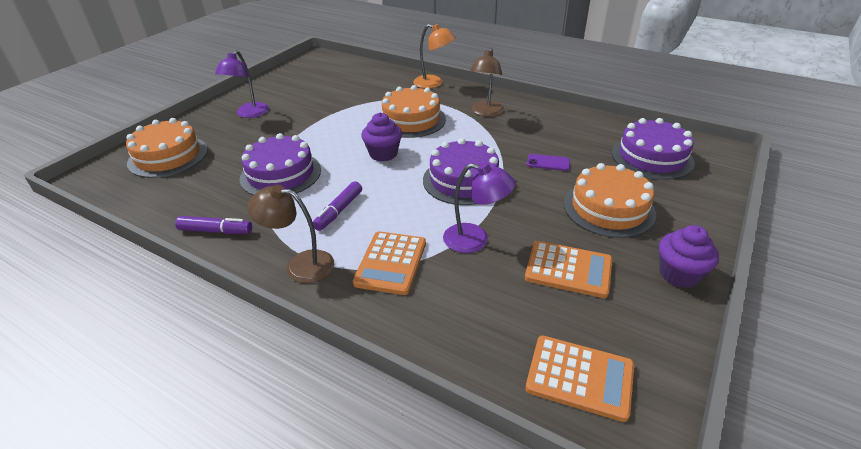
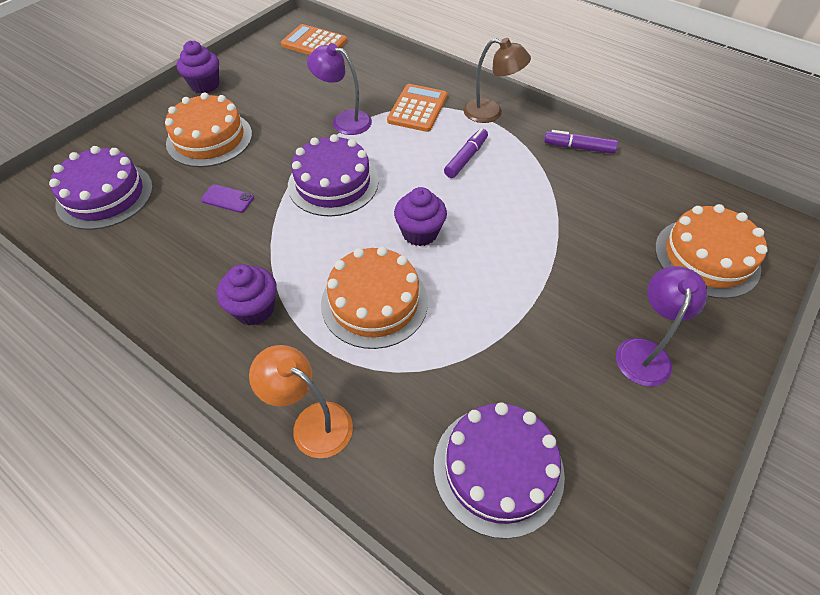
camera: 175 degrees left, 15 degrees up
purple cake [240,133,321,196] -> purple cake moved to [434,402,565,539]
brown lamp [470,48,504,117] -> purple cupcake [217,264,277,325]
orange calculator [525,241,612,298] -> none

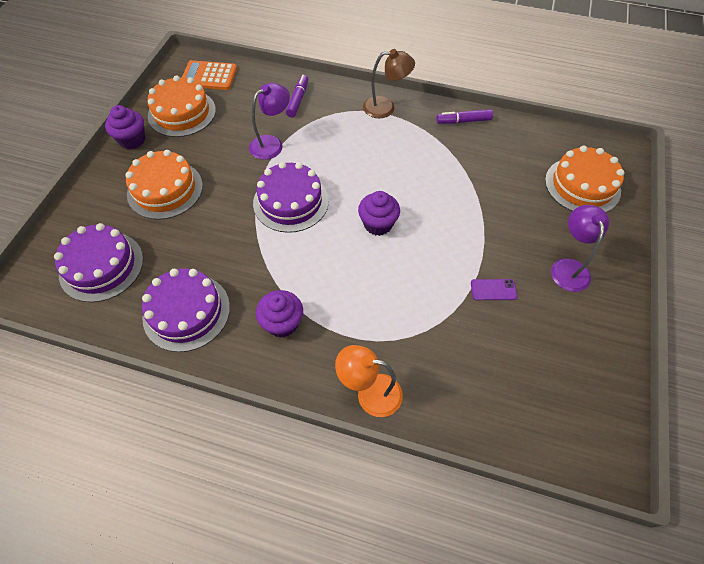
camera: 20 degrees left, 5 degrees up
purple phone [201,184,254,213] -> purple phone moved to [471,279,517,300]
purple lamp [307,43,372,135] -> purple lamp turned 135 degrees clockwise [249,83,290,160]
orange cake [321,246,428,349] -> orange cake moved to [147,75,216,137]
orange calculator [387,84,447,132] -> none
purple cake [434,402,565,539] -> purple cake moved to [142,269,230,352]
purple marker [444,128,488,178] -> purple marker moved to [286,75,309,117]

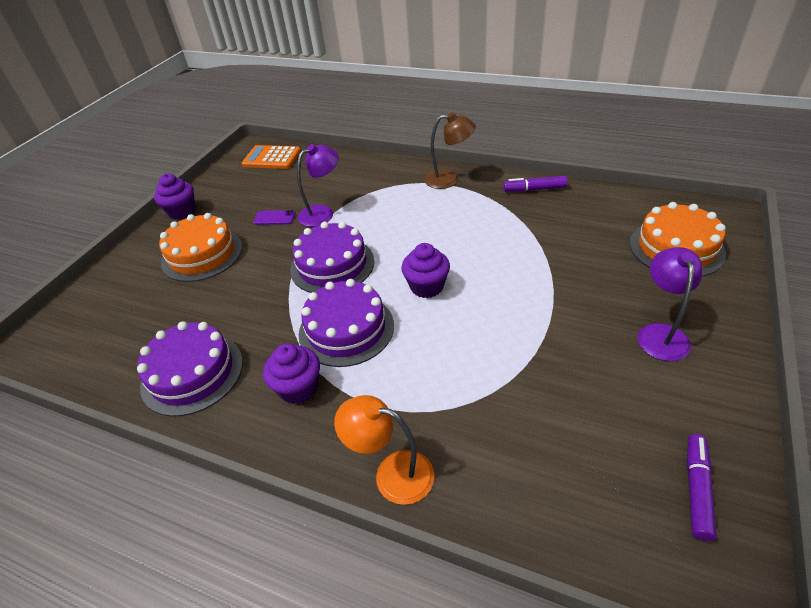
camera: 10 degrees right, 15 degrees down
purple cake [54,223,143,302] -> purple cake moved to [299,279,394,367]
orange cake [147,75,216,137] -> none
purple marker [286,75,309,117] -> purple marker moved to [687,434,717,541]
purple phone [471,279,517,300] -> purple phone moved to [253,210,296,225]

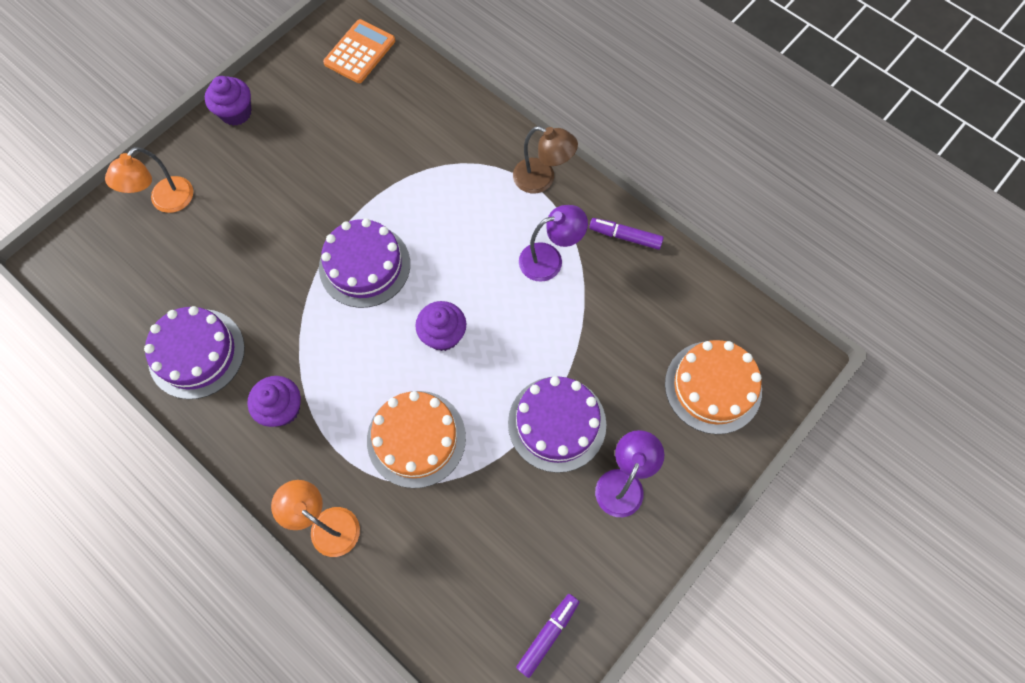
camera: 15 degrees right, 25 degrees up
orange cake [159,213,242,282] -> orange cake moved to [367,391,466,488]
orange calculator [242,145,301,169] -> orange calculator turned 90 degrees clockwise [323,19,395,83]
purple phone [253,210,296,225] -> none
purple lamp [297,144,339,227] -> purple lamp moved to [519,205,588,282]
purple cake [299,279,394,367] -> purple cake moved to [508,376,606,473]
none -> orange lamp [105,147,193,213]

